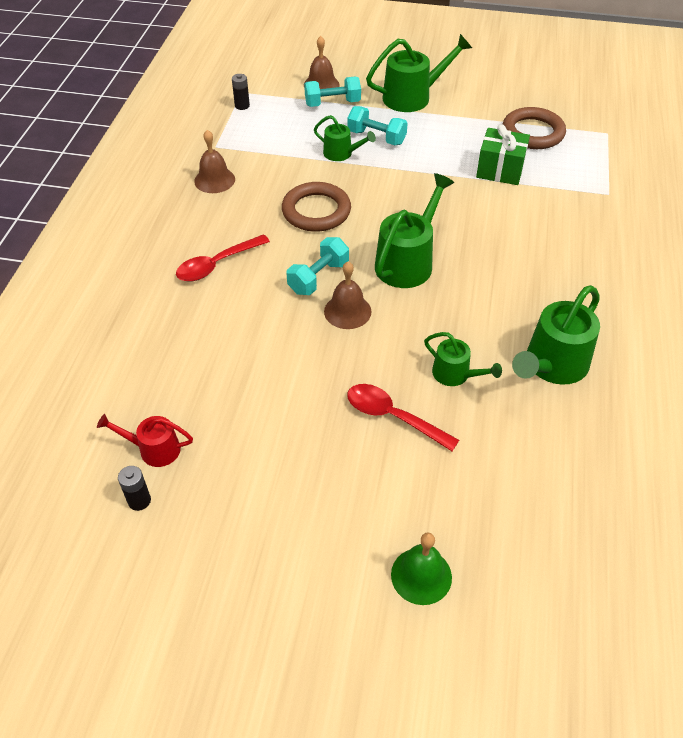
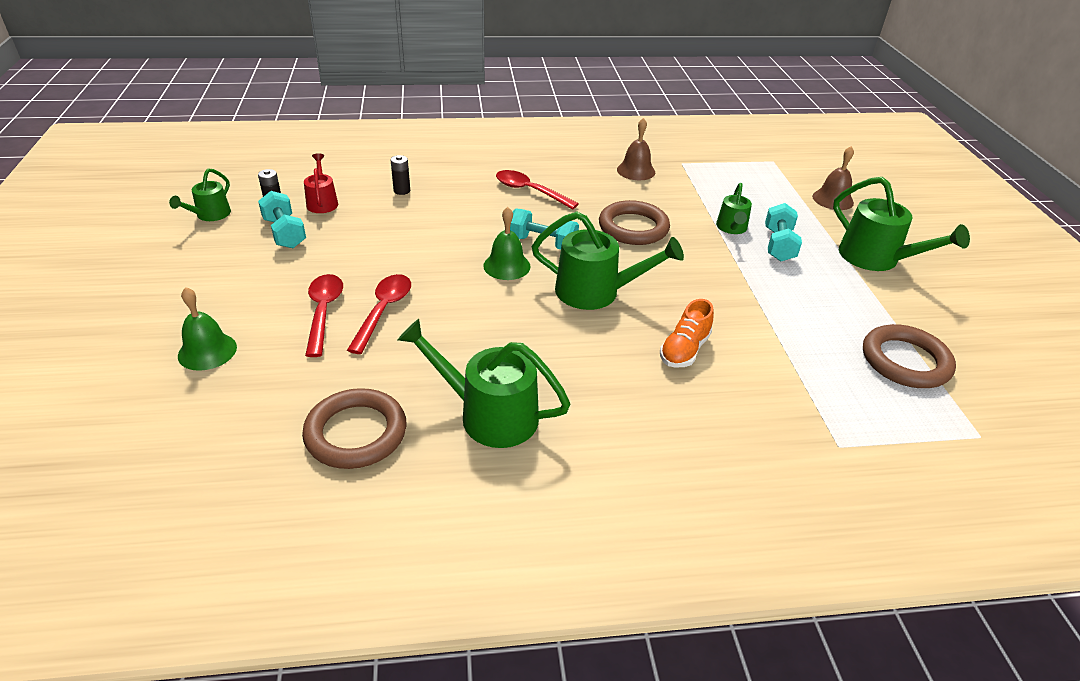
camera: 70 degrees right, 10 degrees down
black battery [232,74,250,110] -> black battery moved to [391,155,410,195]
turquoise dumbbell [304,77,361,107] -> turquoise dumbbell moved to [258,191,306,248]
brown bell [324,261,371,329] -> green bell [483,207,530,280]
green watering can [424,332,502,386] -> green watering can moved to [169,168,231,221]
green gift [476,125,530,185] -> none
none -> brown ring [302,388,407,469]
none -> red spoon [305,274,343,357]
none -> orange shoe [660,299,714,368]

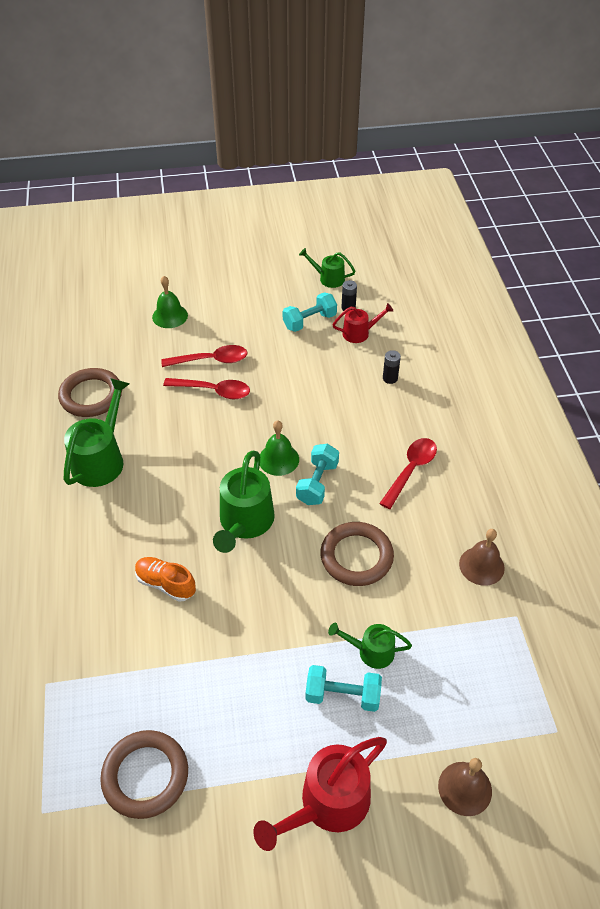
camera: 90 degrees right, 10 degrees up
green watering can [833,177,970,271] -> red watering can [254,737,387,851]

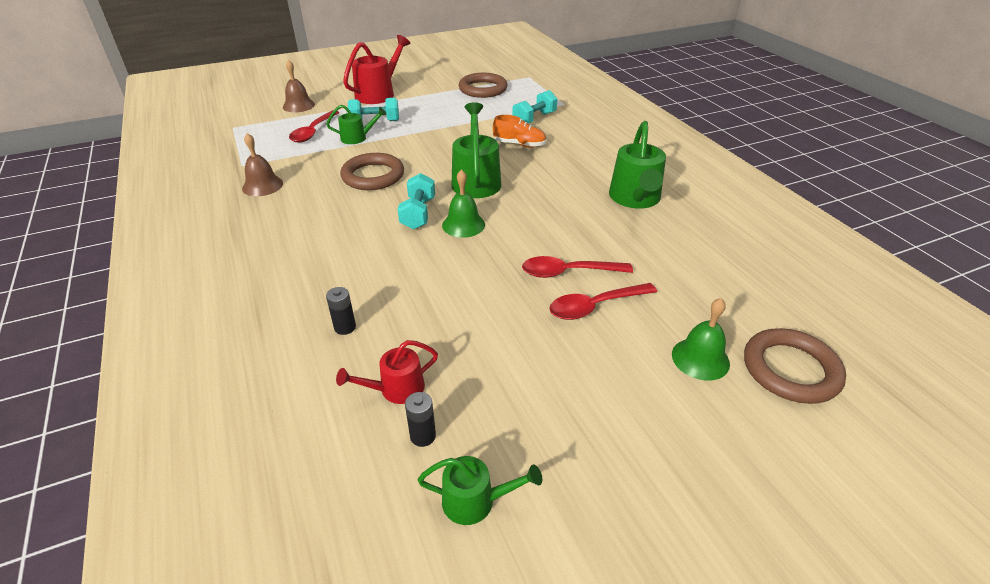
camera: 165 degrees right, 10 degrees down
brown ring [58,368,122,417] -> brown ring moved to [744,328,846,404]
turquoise dumbbell [283,292,337,332] -> turquoise dumbbell moved to [512,90,557,124]
red spoon [379,438,437,509] -> red spoon moved to [289,110,339,143]

